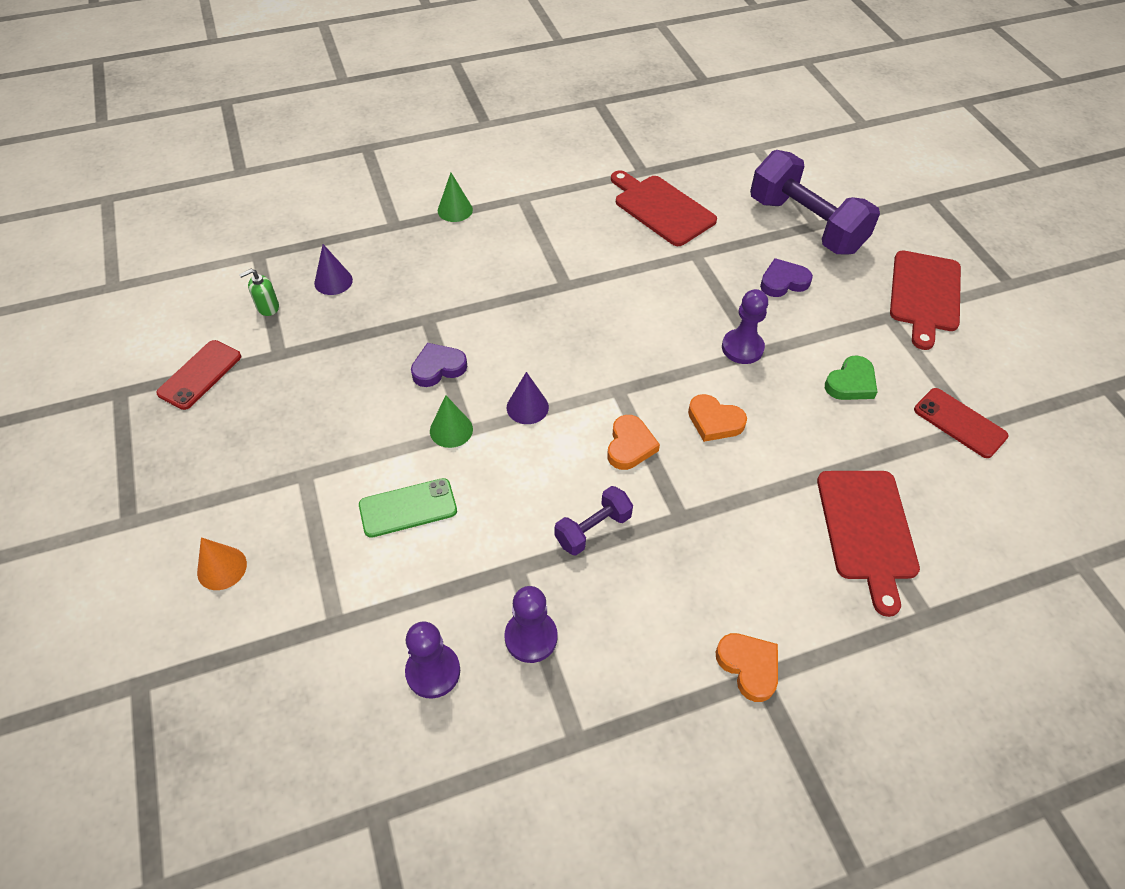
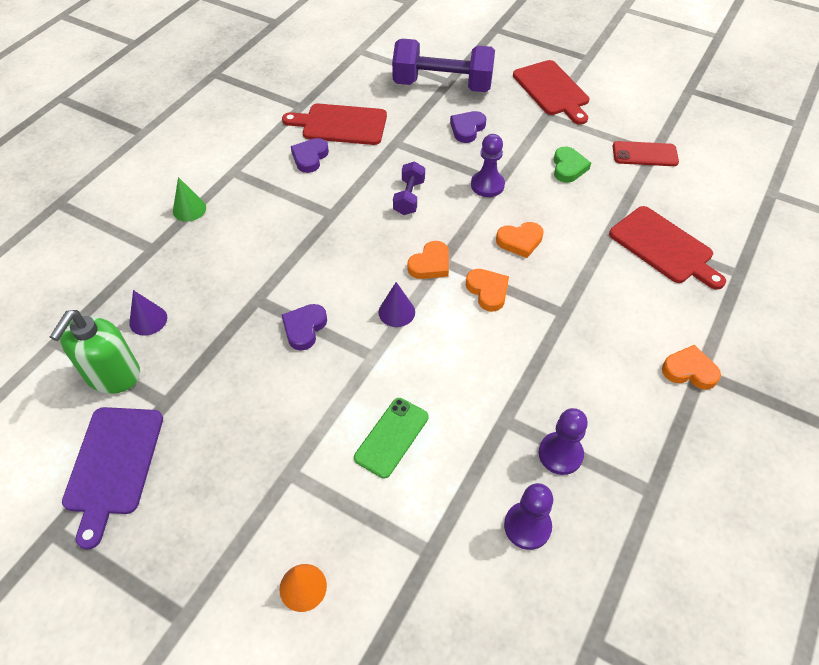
camera: 40 degrees left, 0 degrees up
red phone [156,340,241,410] -> purple cutting board [62,407,163,550]
green soap dispenser [239,269,279,316] -> green soap dispenser [50,310,140,394], size x2.09
green cone [430,395,473,448] -> none
purple dumbbell [555,486,633,556] -> purple dumbbell moved to [393,161,425,215]
none -> purple heart [291,138,329,173]
none -> orange heart [407,241,449,279]

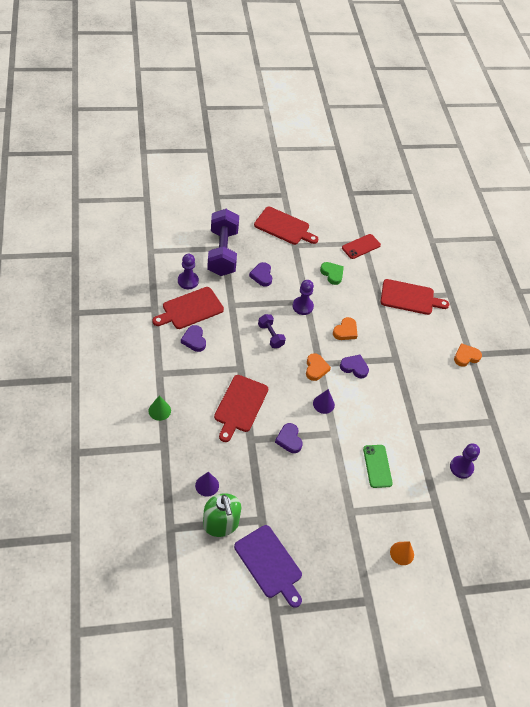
camera: 45 degrees left, 0 degrees up
purple dumbbell [392,39,495,92] -> purple dumbbell turned 60 degrees counterclockwise [207,209,239,276]
orange heart [466,269,509,312] -> purple heart [340,355,369,378]
purple pawn [539,408,588,475] -> purple pawn moved to [178,254,199,289]
none -> red cutting board [214,375,268,442]

